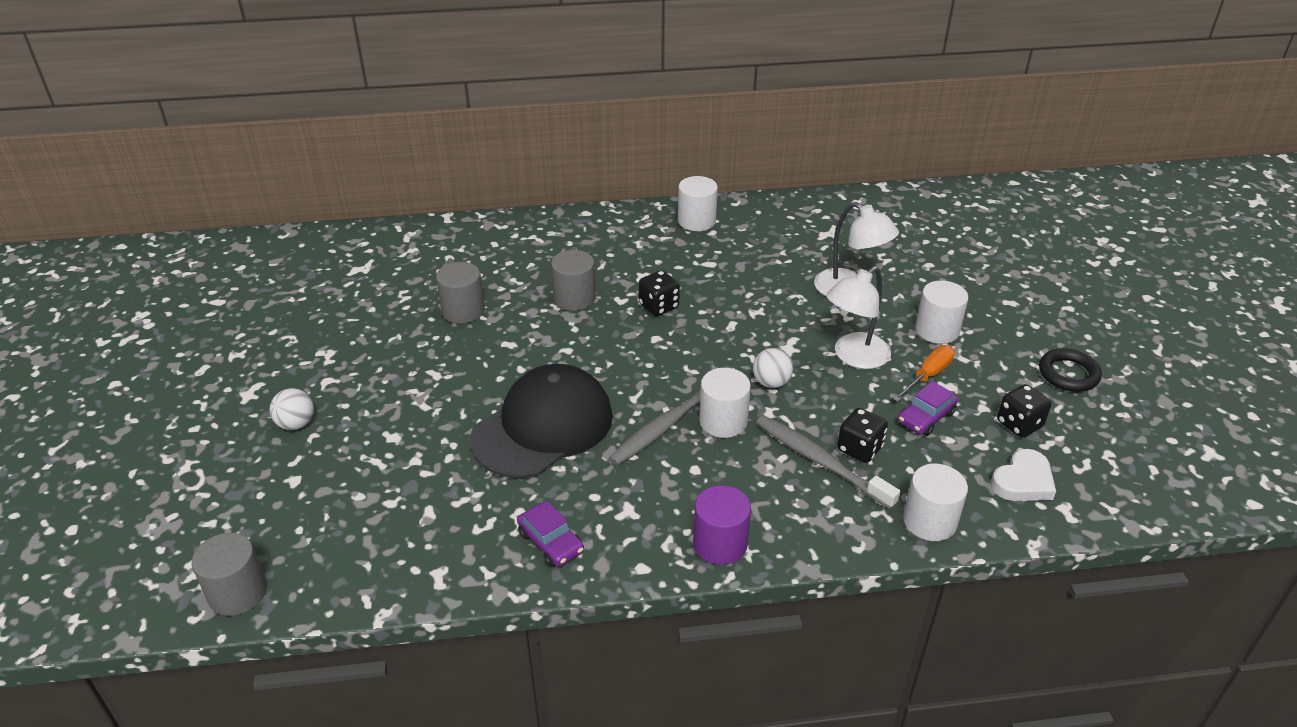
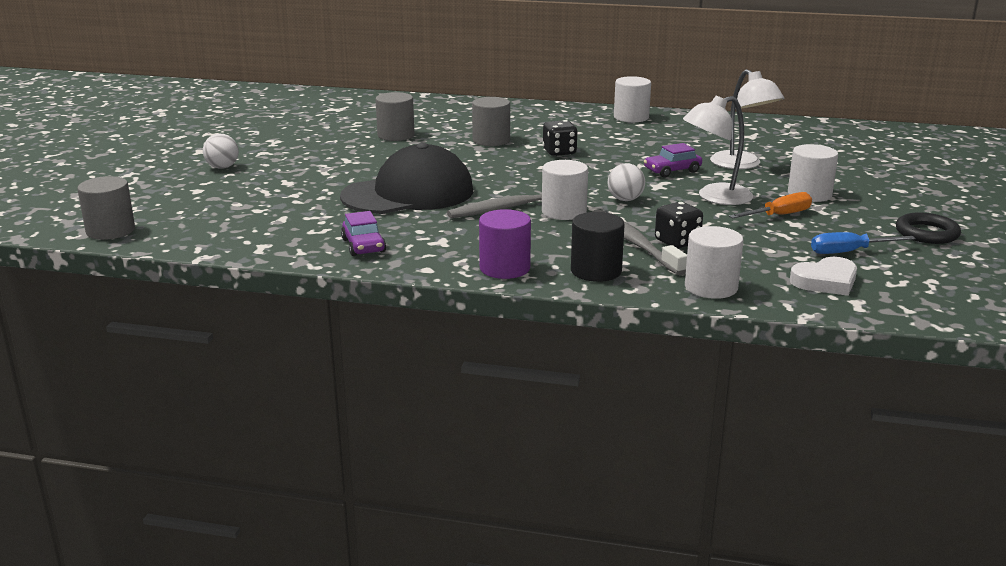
camera: 20 degrees right, 15 degrees down
purple car [898,381,958,436] -> purple car moved to [644,143,702,177]
black dice [997,384,1051,438] -> blue screwdriver [811,232,916,254]
none -> black cylinder [571,212,625,282]

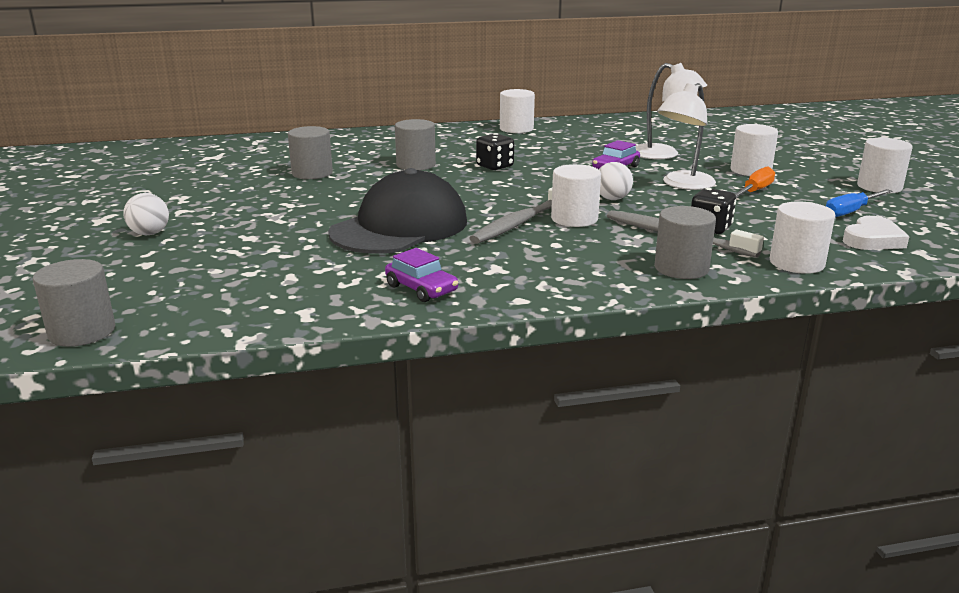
camera: 25 degrees left, 0 degrees up
purple cylinder [479,209,531,279] -> none
black cylinder [571,212,625,282] -> grey cylinder [654,206,716,279]
black ring [896,212,961,244] -> white cylinder [857,138,913,194]

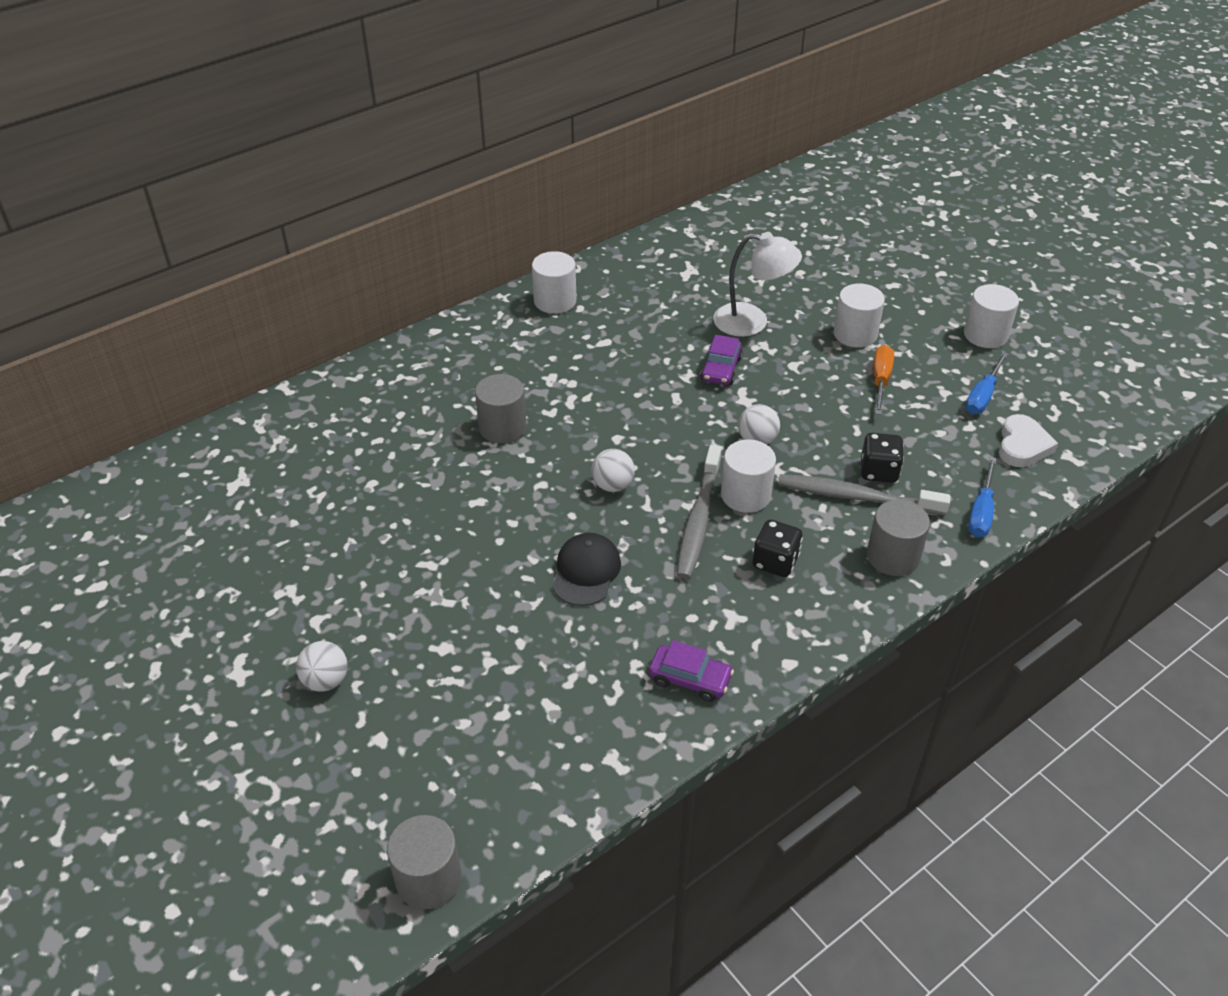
camera: 25 degrees left, 20 degrees up
grey cylinder [288,126,333,179] -> none
black cap [328,168,467,254] -> black cap [552,533,621,606], size x0.53
black dice [476,133,514,170] -> black dice moved to [753,520,803,577]
white lamp [657,83,716,190] -> none
white cylinder [770,201,835,274] -> blue screwdriver [968,457,997,537]
none -> white ball [591,449,635,492]

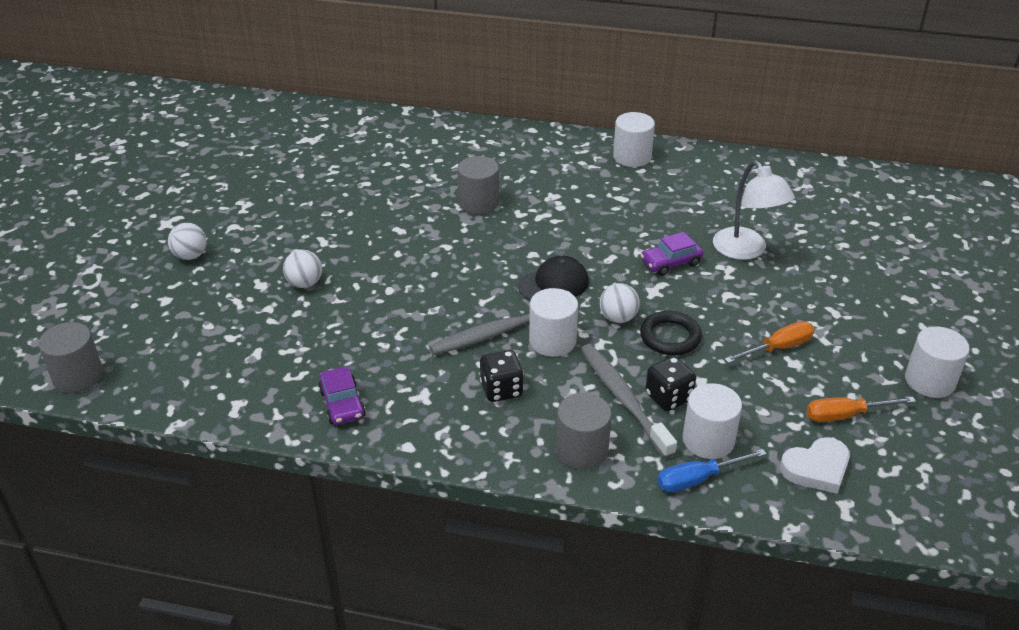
camera: 50 degrees right, 5 degrees down
black cap [552,533,621,606] -> black cap moved to [518,256,589,300]
white ball [591,449,635,492] -> white ball moved to [283,250,322,288]
white cylinder [833,284,885,348] -> white cylinder moved to [682,383,742,459]
blue screwdriver [965,352,1009,414] -> orange screwdriver [806,397,916,422]
none -> black ring [640,311,702,355]

